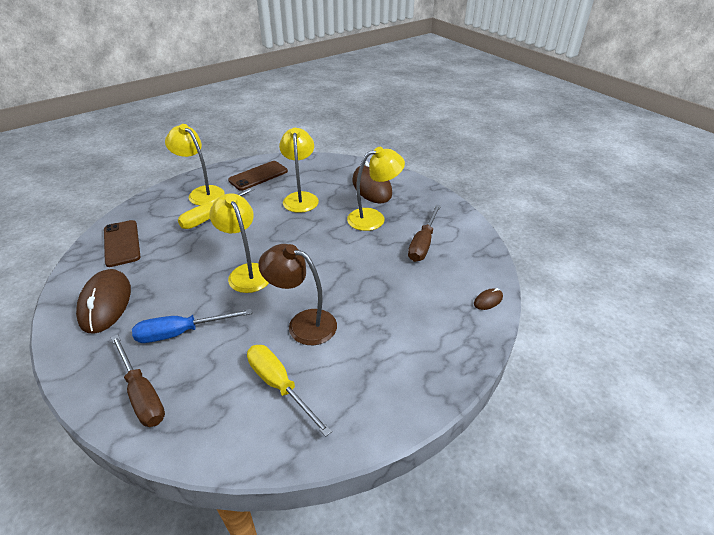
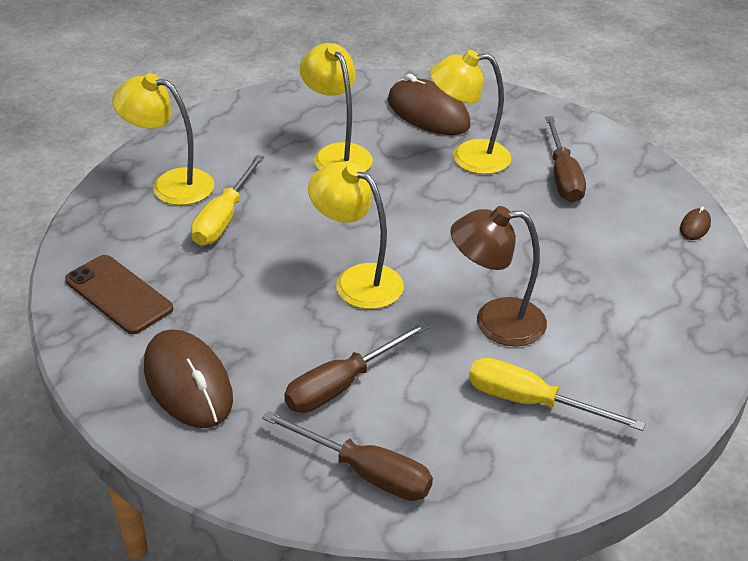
camera: 25 degrees left, 0 degrees up
blue screwdriver [132,309,252,343] -> brown screwdriver [284,322,429,413]
brown phone [228,161,288,191] -> none
yellow lamp [347,147,405,231] -> yellow lamp turned 135 degrees counterclockwise [430,50,511,174]

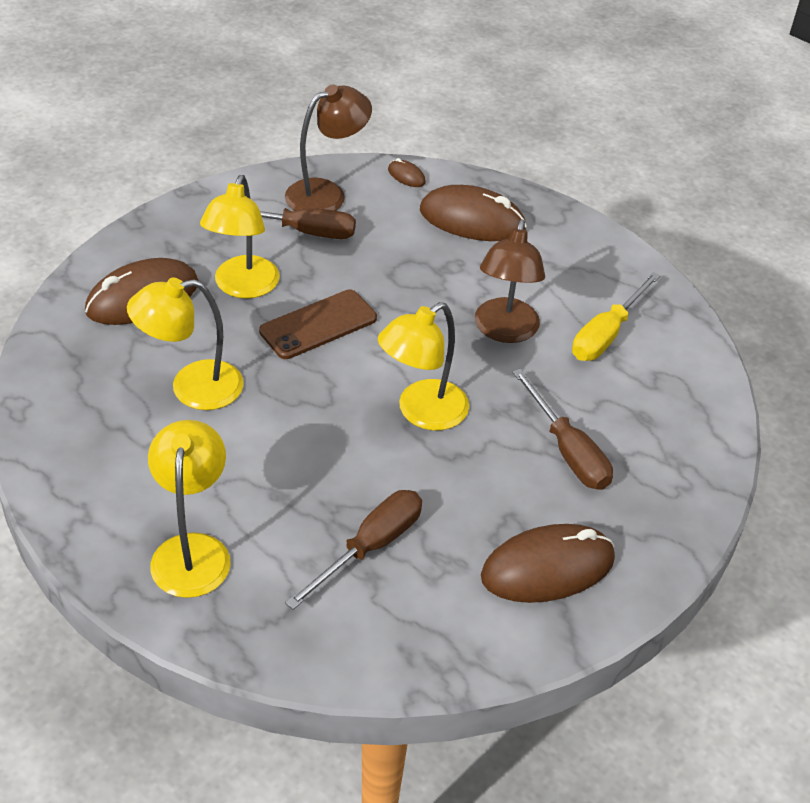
camera: 80 degrees left, 5 degrees up
brown phone [65,255,173,334] -> brown phone moved to [259,290,377,359]
yellow lamp [112,73,214,205] -> yellow lamp turned 150 degrees clockwise [148,420,231,598]
yellow screwdriver [191,155,264,246] -> none
brown screwdriver [262,411,433,501] -> brown screwdriver moved to [285,490,422,610]
none -> brown lamp [285,85,372,211]
none -> brown mouse [420,185,527,241]

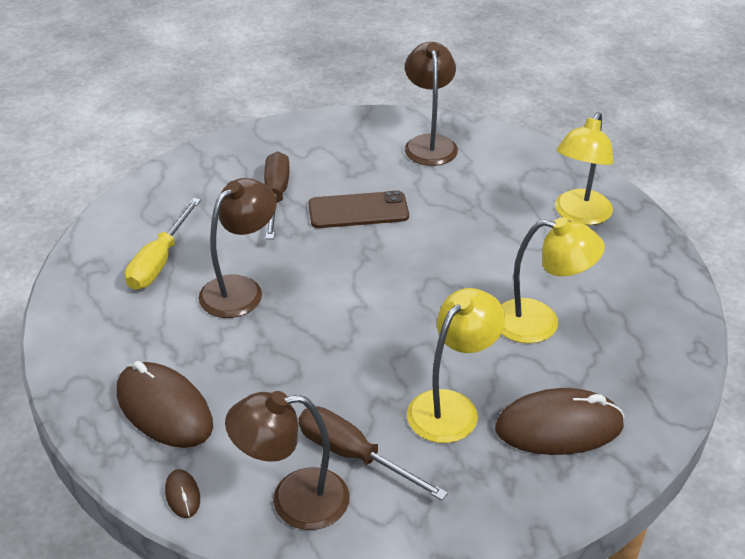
camera: 150 degrees left, 5 degrees down
brown phone [259,290,377,359] -> brown phone moved to [308,191,409,228]
brown screwdriver [285,490,422,610] -> none
yellow lamp [378,302,469,431] -> none
brown mouse [481,524,615,603] -> none
yellow screwdriver [572,272,661,361] -> yellow screwdriver turned 135 degrees clockwise [125,198,201,290]
none -> brown lamp [405,42,458,166]

